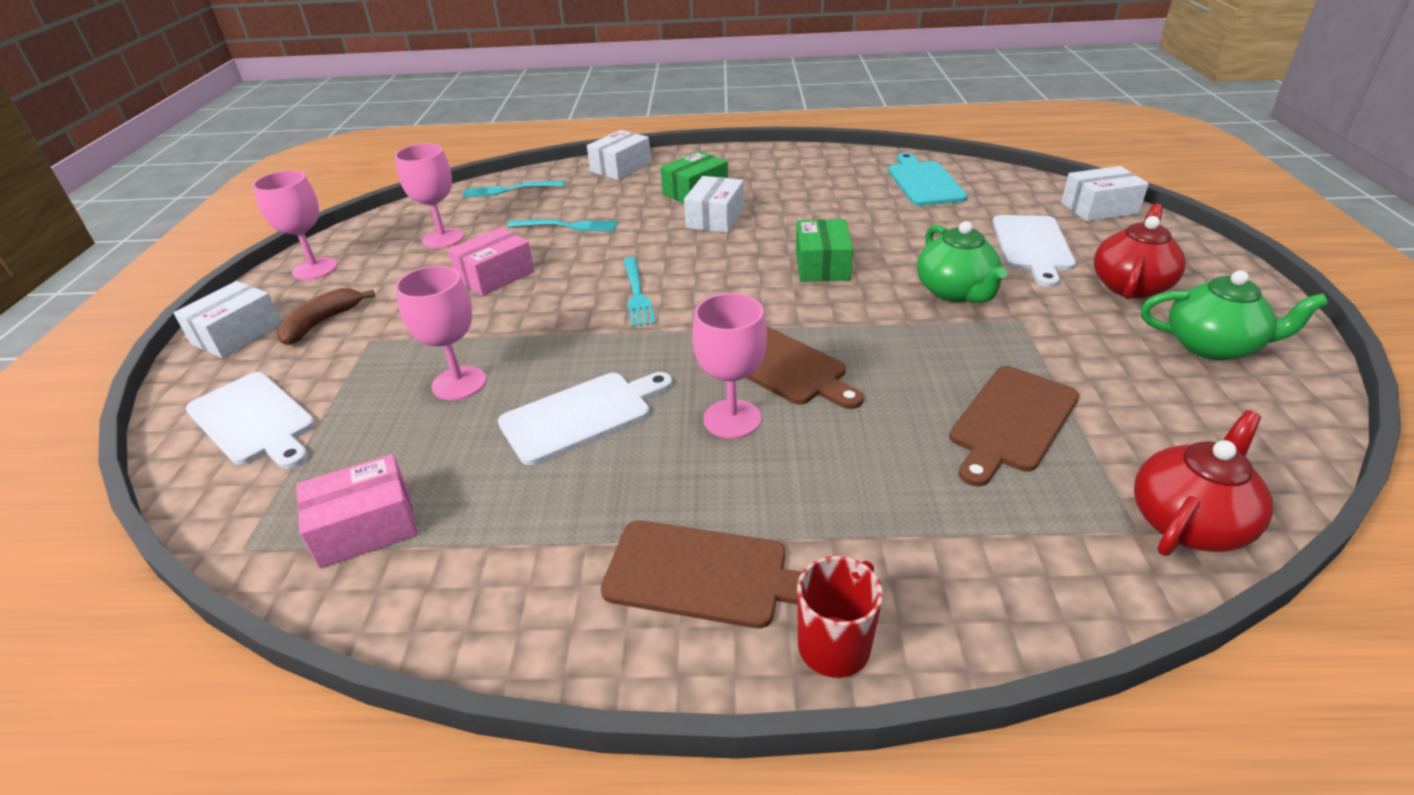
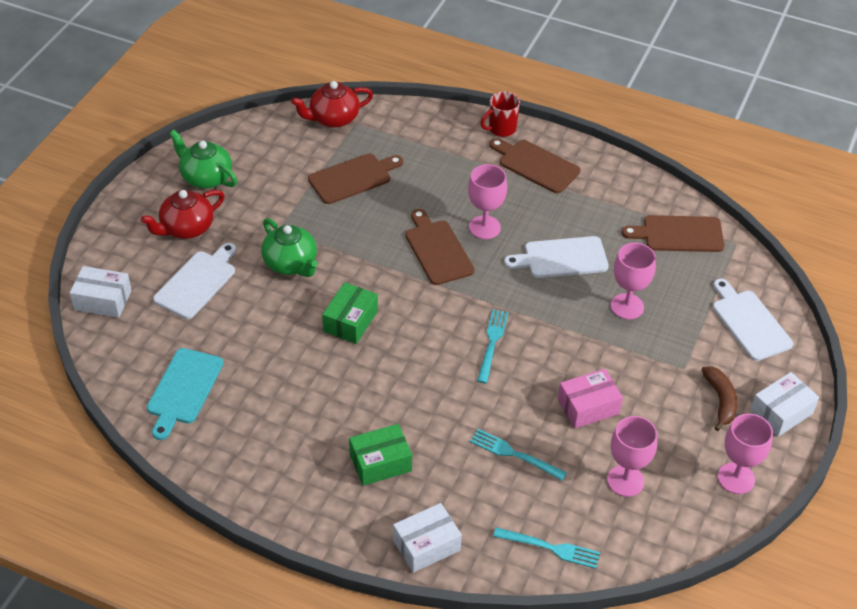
camera: 160 degrees left, 10 degrees up
brown banana [277,288,375,345] -> brown banana turned 60 degrees counterclockwise [701,366,737,431]
pink box [296,454,418,568] -> brown cutting board [622,215,725,252]
white box [684,176,744,233] -> none
green teapot [917,221,1007,303] -> green teapot turned 135 degrees clockwise [261,218,318,277]

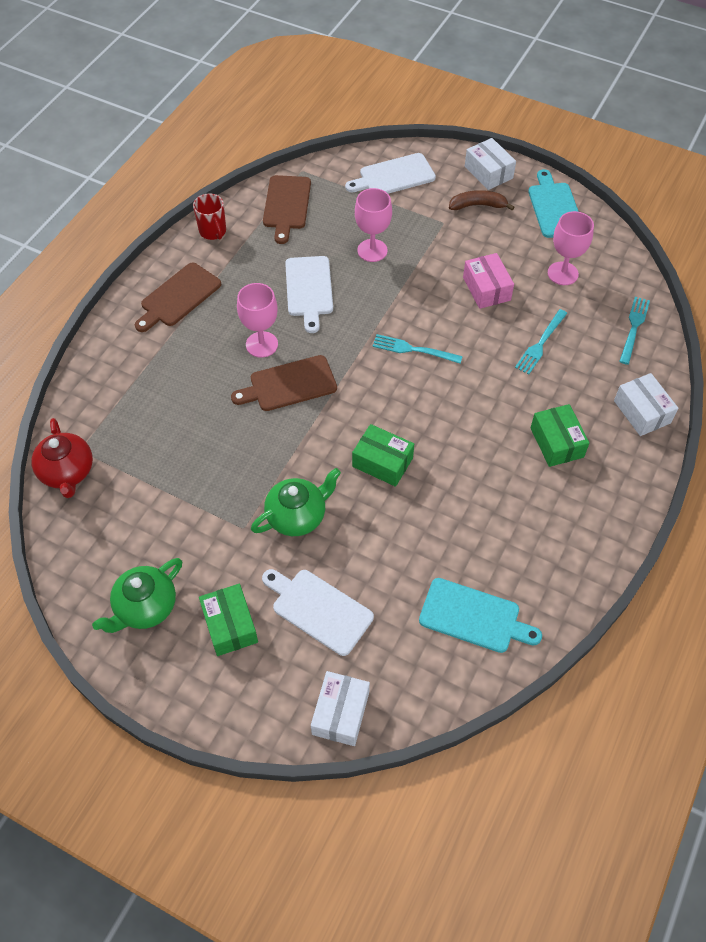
camera: 85 degrees left, 10 degrees up
red teapot [140,190,225,239] -> green box [199,584,258,656]
brown cutting board [308,154,403,204] -> none
red mug [480,92,520,137] -> red mug moved to [193,193,226,240]
pink goblet [718,413,773,494] -> turquoise cutting board [528,169,579,238]

